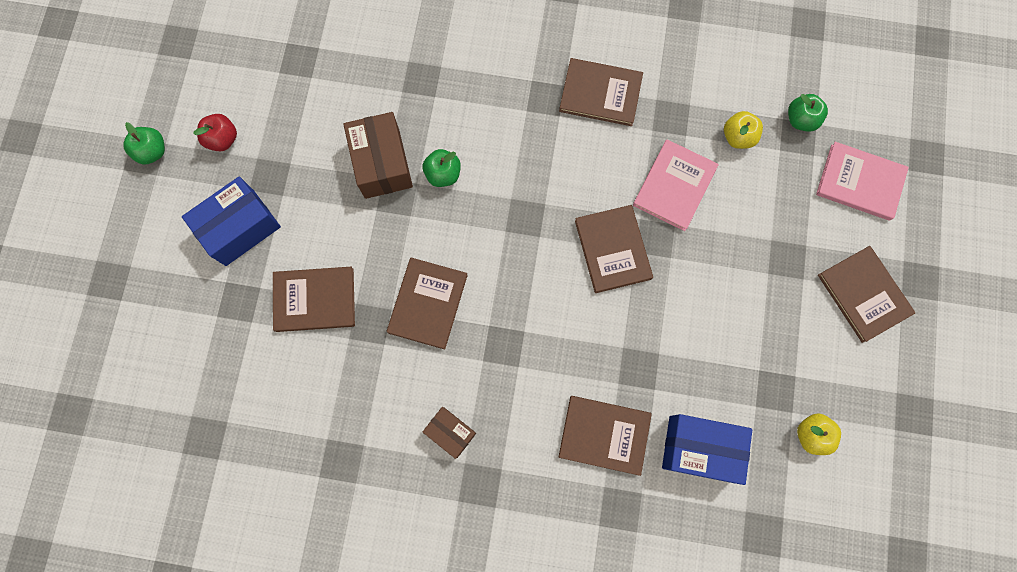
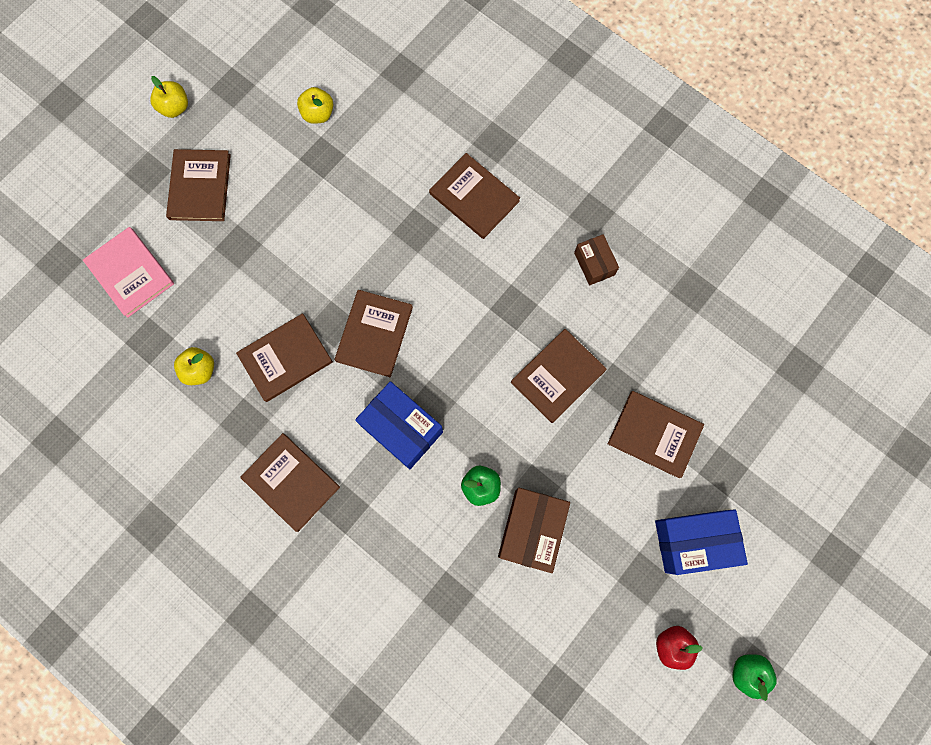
camera: 150 degrees left, 0 degrees up
pink book [633,139,719,231] -> brown book [236,313,333,402]
blue box [662,414,752,485] -> blue box moved to [355,381,443,469]
green apple [788,94,828,132] -> none
none -> yellow apple [150,76,188,118]

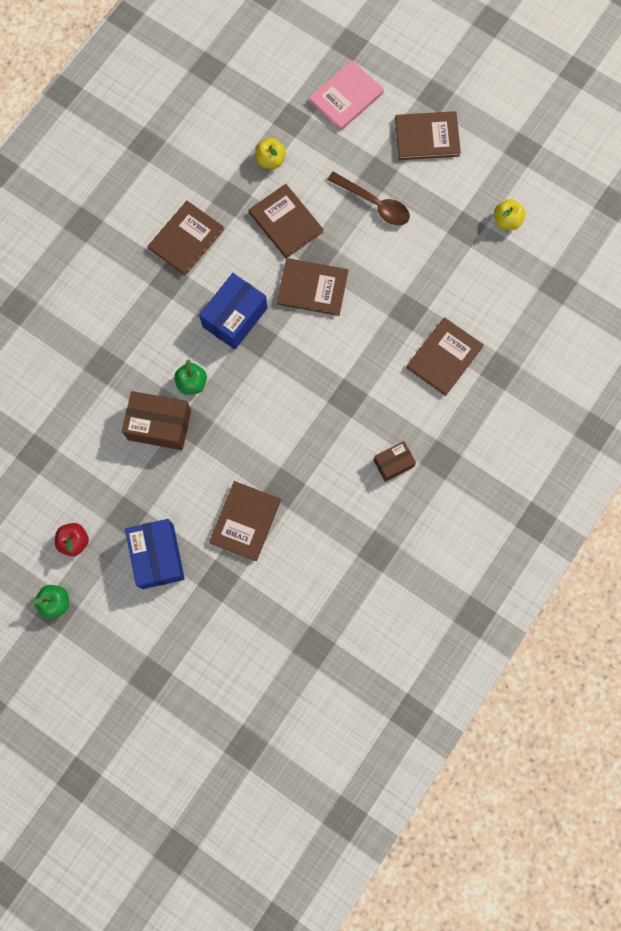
camera: 85 degrees right, 0 degrees up
yellow apple [150,76,188,118] -> none
brown book [511,329,606,423] -> none
none -> brown spoon [327,171,410,225]

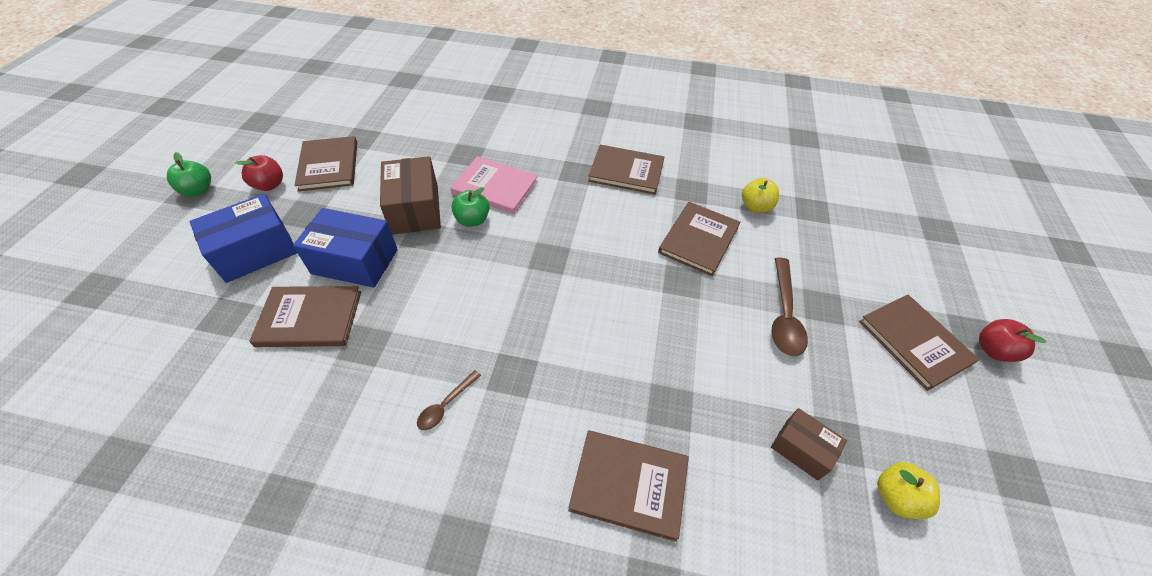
camera: 65 degrees right, 25 degrees down
blue box [199,273,267,349] -> blue box moved to [293,208,398,288]
brown book [277,258,348,316] -> brown book moved to [295,136,357,192]
pink book [309,60,384,131] -> pink book moved to [450,156,538,214]
brown box [373,441,416,482] -> brown box moved to [771,408,847,480]
none -> brown spoon [417,370,481,430]
none -> red apple [979,319,1046,362]

